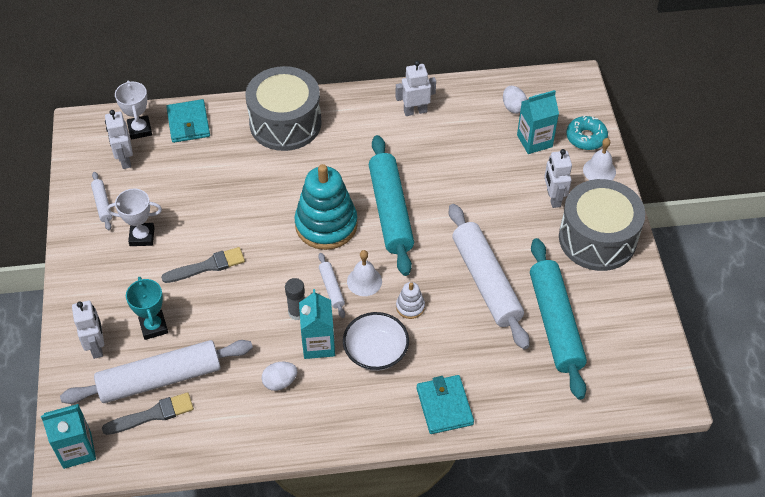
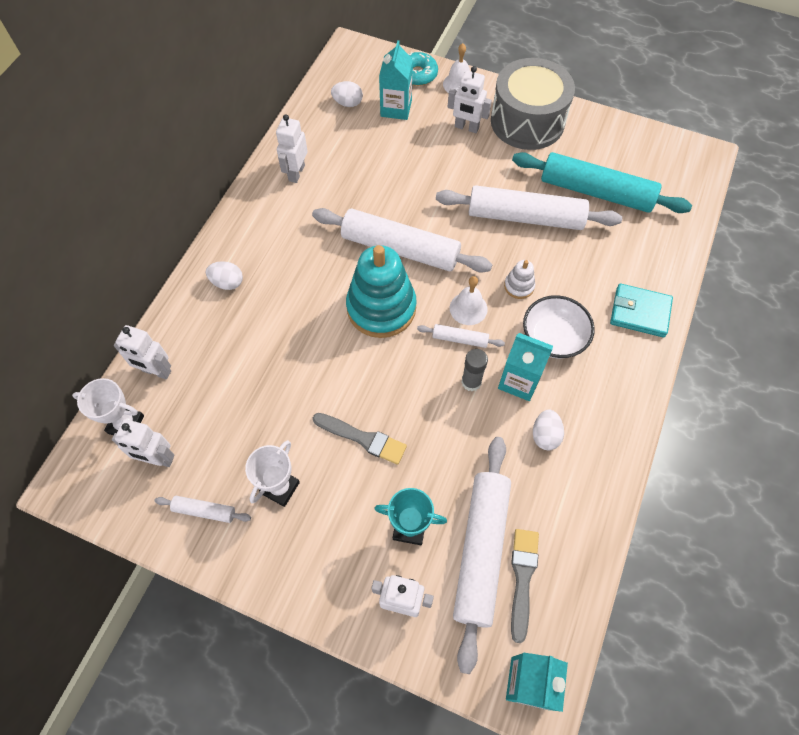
camera: 60 degrees left, 10 degrees up
grey brush [161,247,245,283] -> grey brush turned 105 degrees clockwise [313,413,407,465]
turquoise wallet [166,99,210,143] -> white robot [114,325,171,379]
grey drum [245,66,322,151] -> white egg [206,261,243,290]
turquoise rolling pin [369,135,414,276] -> white rolling pin [312,208,493,273]

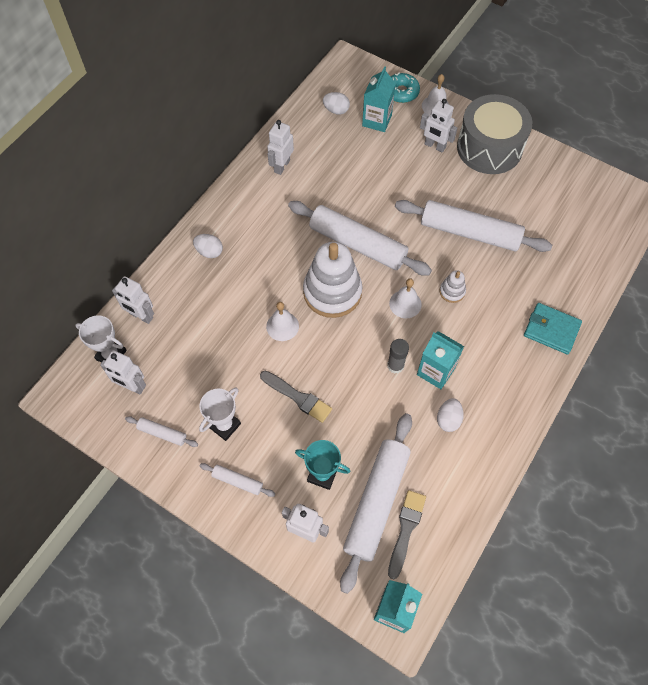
camera: 10 degrees right, 0 degrees up
turquoise stacking toy [346,245,417,338] -> white stacking toy [303,242,362,318]
white rolling pin [417,324,505,348] -> white rolling pin moved to [200,463,275,497]
turquoise rolling pin [512,152,692,213] -> none
white bowl [523,295,595,359] -> none
none -> white bell [266,302,299,341]

